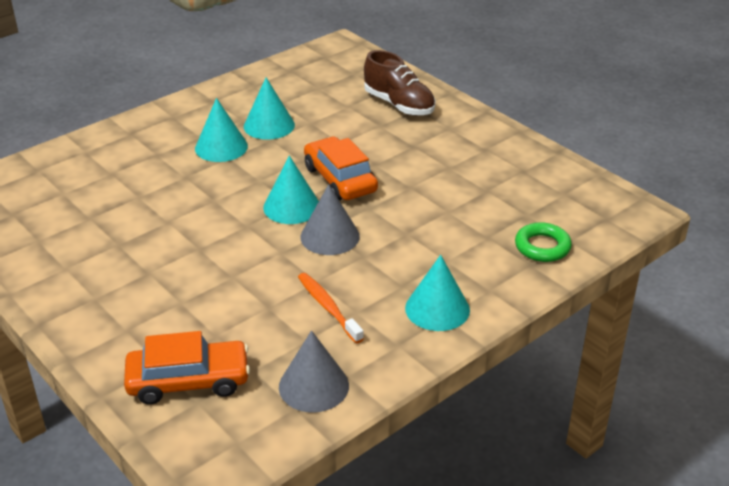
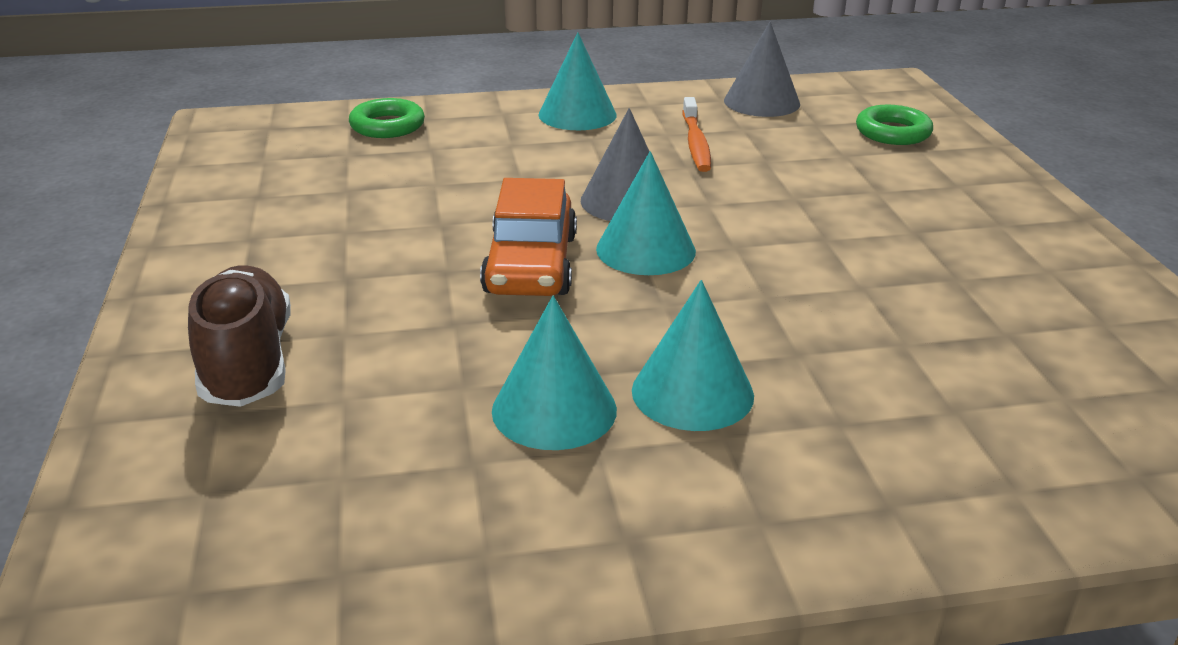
camera: 150 degrees left, 5 degrees down
orange car [124,331,250,405] -> green ring [856,105,933,145]

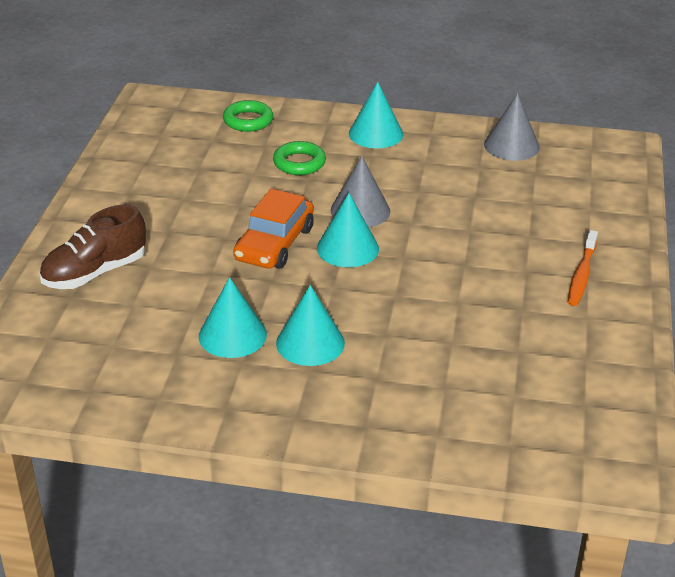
camera: 20 degrees right, 5 degrees up
brown shoe [188,266,291,407] -> brown shoe turned 135 degrees counterclockwise [39,204,146,289]
orange toothbrush [683,97,711,172] -> orange toothbrush moved to [568,230,598,306]
green ring [856,105,933,145] -> green ring moved to [273,141,326,175]

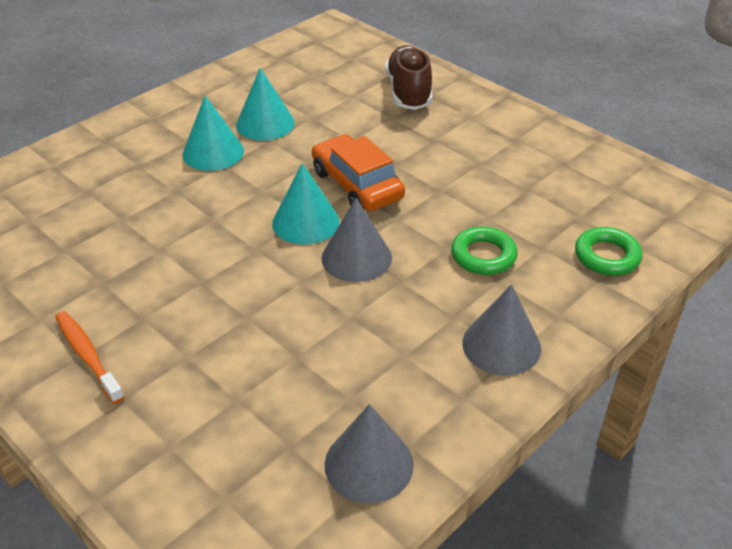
camera: 125 degrees right, 5 degrees up
turquoise cone [349,82,403,148] -> grey cone [462,284,541,376]

